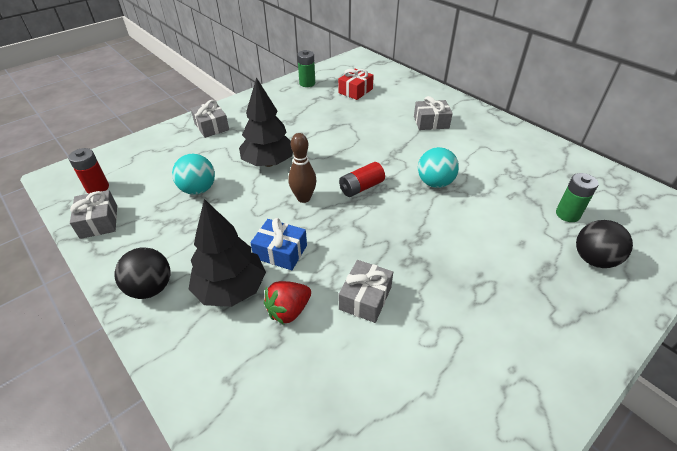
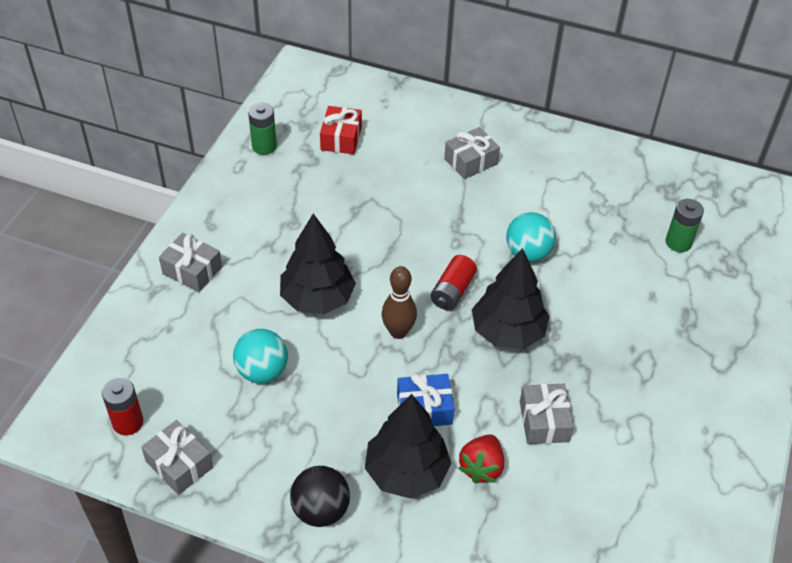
camera: 30 degrees left, 5 degrees up
black ball [576,220,633,268] -> none
none -> black tree [472,248,549,349]

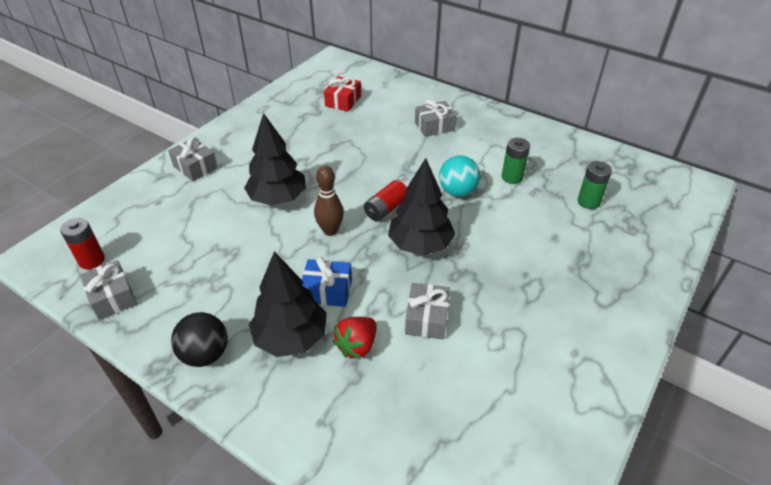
camera: 15 degrees right, 5 degrees down
turquoise ball [233,329,288,383] -> none
green battery [248,103,277,155] -> green battery moved to [502,138,530,184]

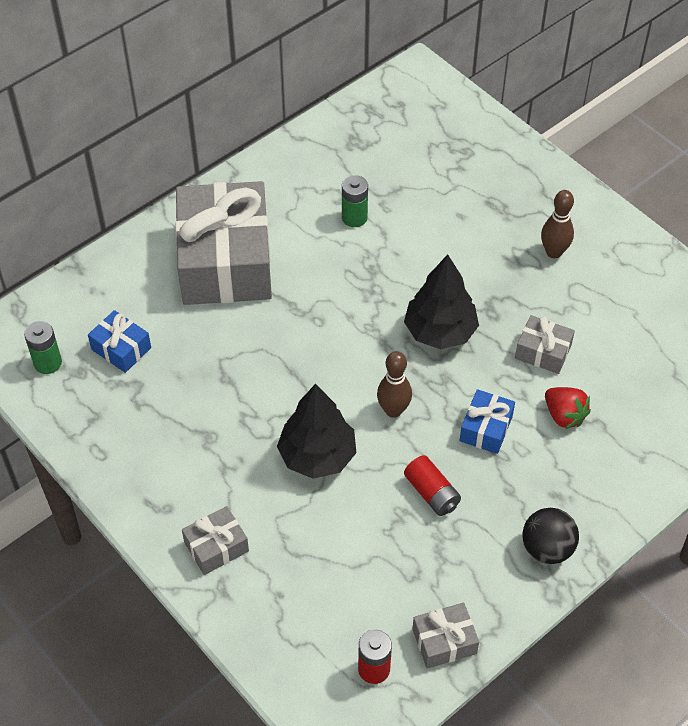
camera: 75 degrees left, 10 degrees up
black tree [249,251,327,357] -> none
red gift [324,76,361,112] -> blue gift [88,310,151,373]
red battery [364,180,407,221] -> red battery moved to [404,455,461,516]
grey gift [415,100,457,137] -> grey gift [175,181,272,305], size x2.34
turquoise ball [439,155,481,197] -> none
green battery [578,161,612,209] -> green battery moved to [24,321,62,374]
none -> brown bowling pin [541,190,574,258]

